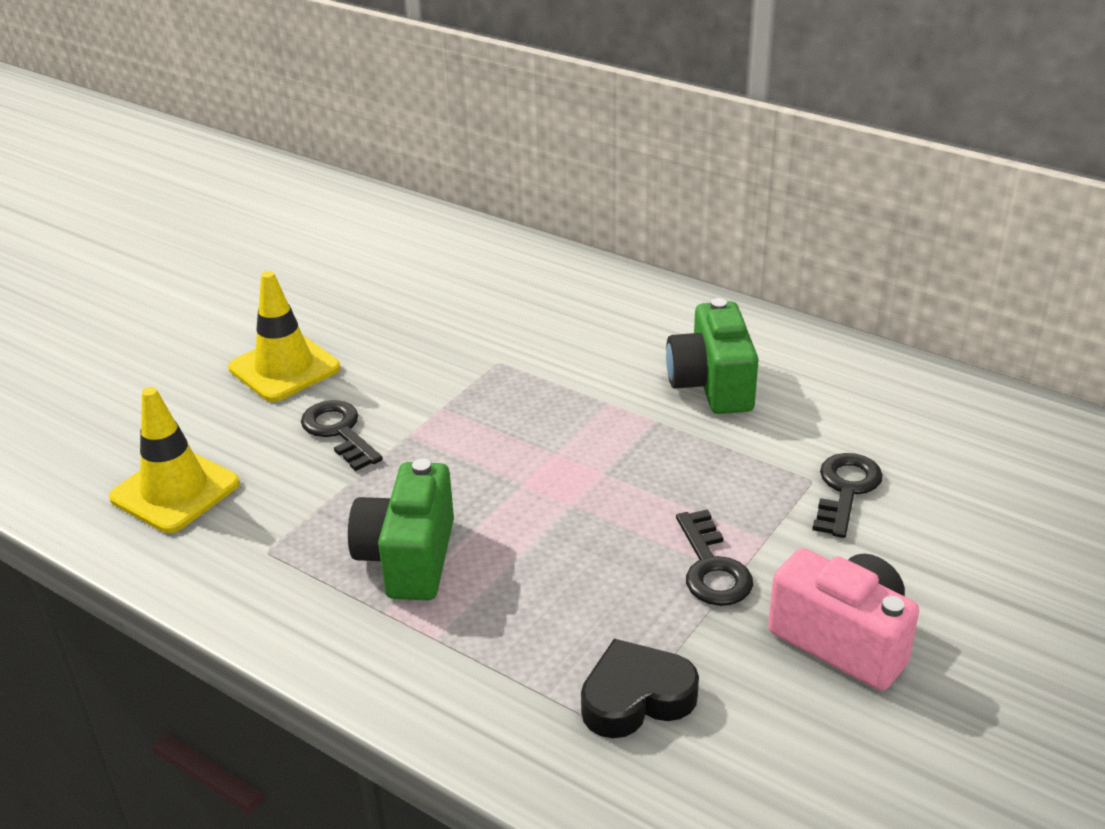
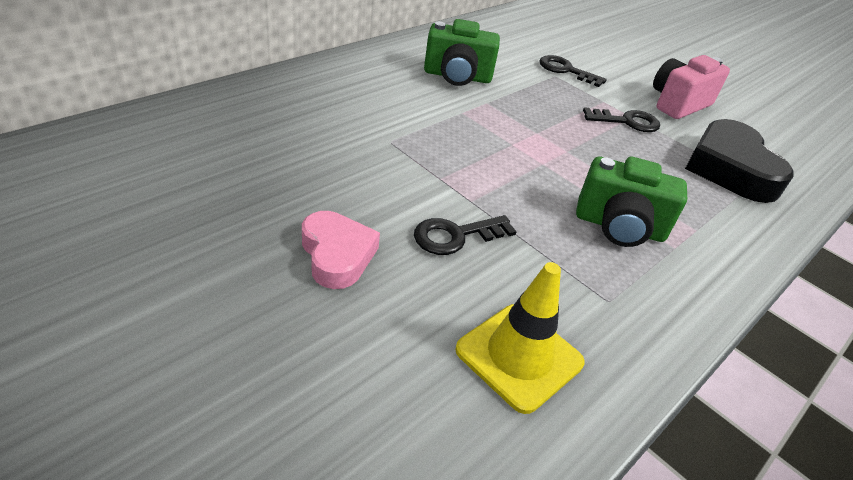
camera: 85 degrees left, 5 degrees up
yellow traffic cone [228,271,340,402] -> pink heart [302,211,380,289]
black heart [581,639,699,738] -> black heart [685,119,794,203], size x1.58

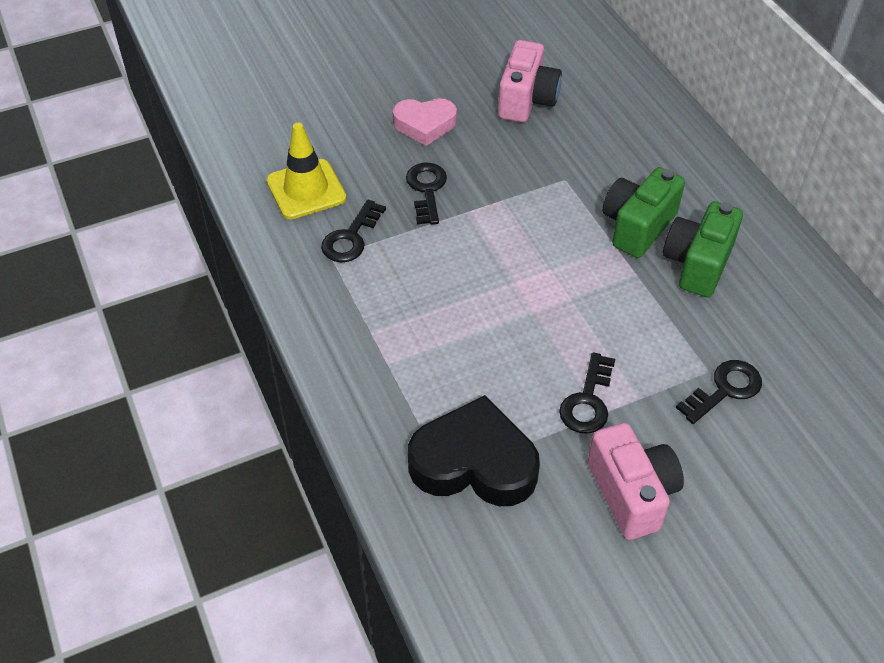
camera: 115 degrees right, 10 degrees up
green camera [576,157,687,247] -> green camera moved to [602,167,685,258]
none -> black key [321,200,386,262]
none -> pink camera [498,40,562,122]

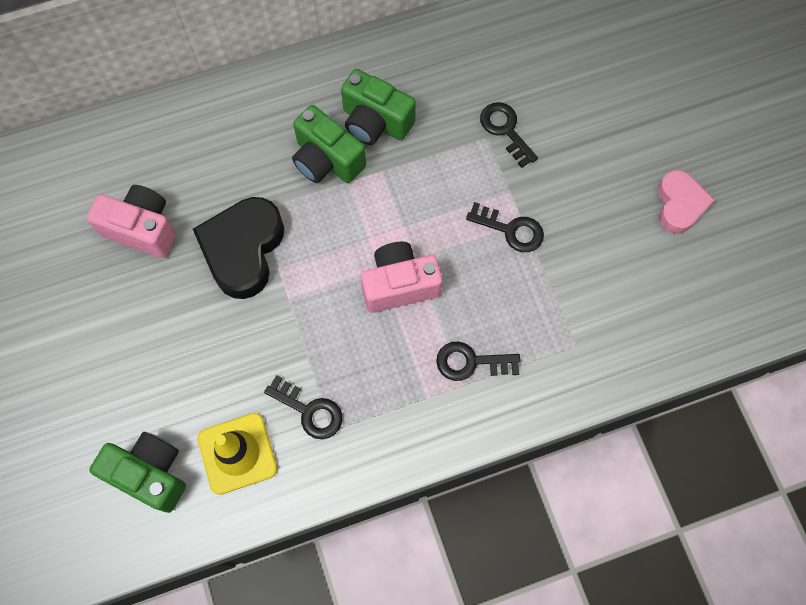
camera: 85 degrees left, 20 degrees up
pink heart [392,98,457,146] -> pink heart moved to [658,170,714,234]
black key [406,163,447,224] -> black key moved to [436,342,520,381]
black heart [408,395,540,506] -> black heart moved to [193,197,284,299]
pink camera [588,423,684,540] -> pink camera moved to [361,242,443,313]
none -> green camera [90,432,186,513]

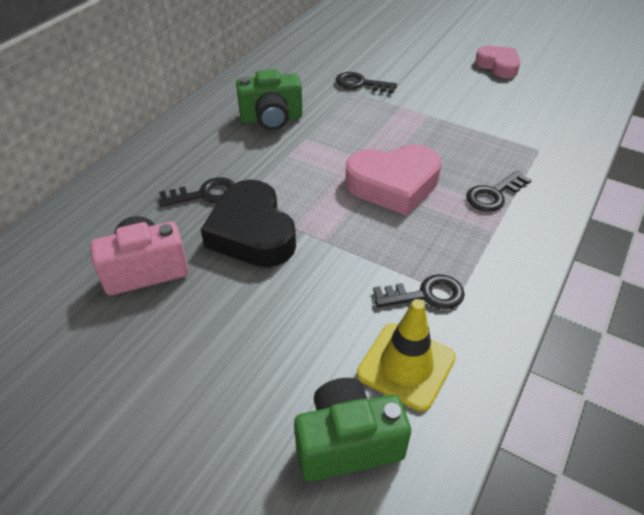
camera: 40 degrees left, 25 degrees down
green camera [292,105,366,183] -> none
pink camera [361,242,443,313] -> pink heart [345,144,442,216]
black key [466,202,544,252] -> black key moved to [159,177,235,207]

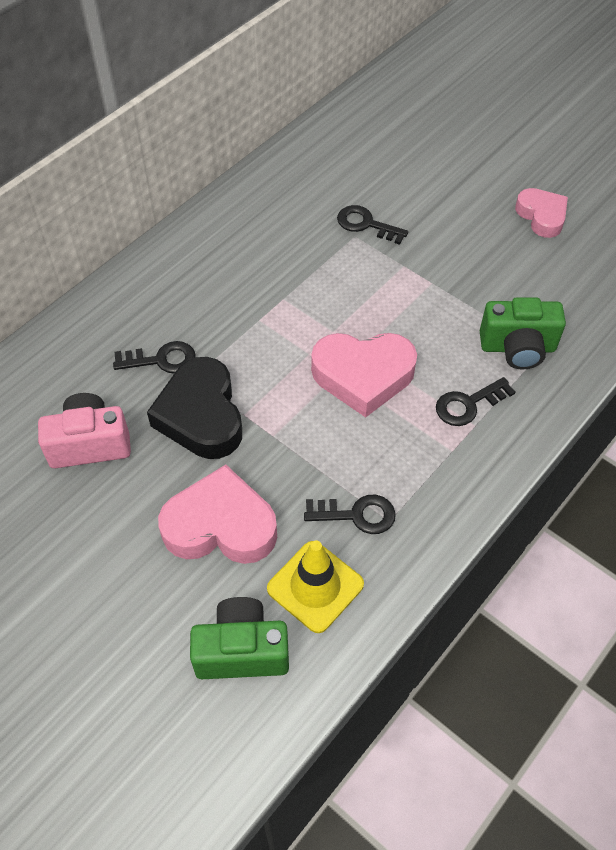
camera: 10 degrees right, 10 degrees up
green camera [236,69,302,130] -> green camera moved to [479,297,566,369]
none -> pink heart [158,465,277,564]

